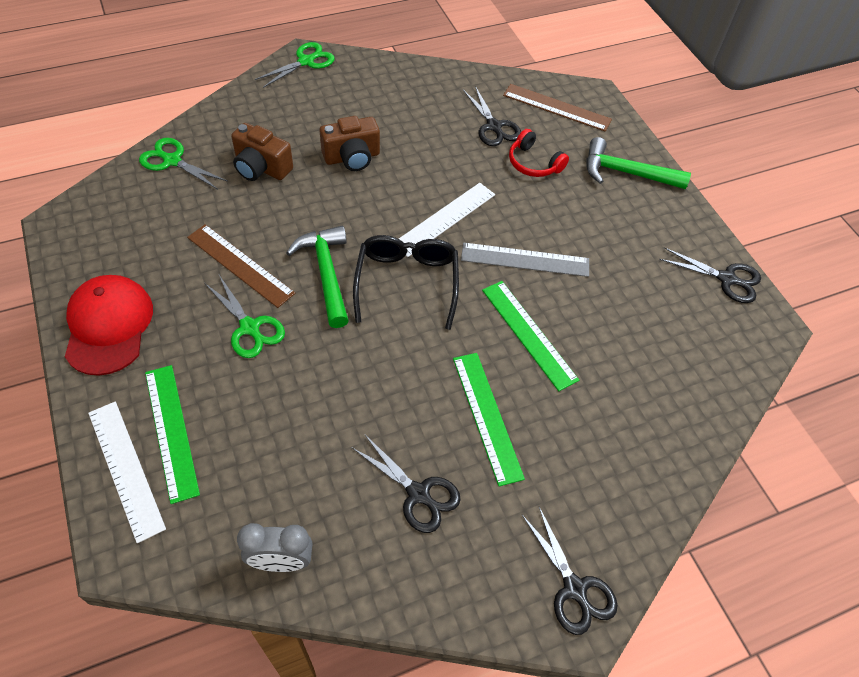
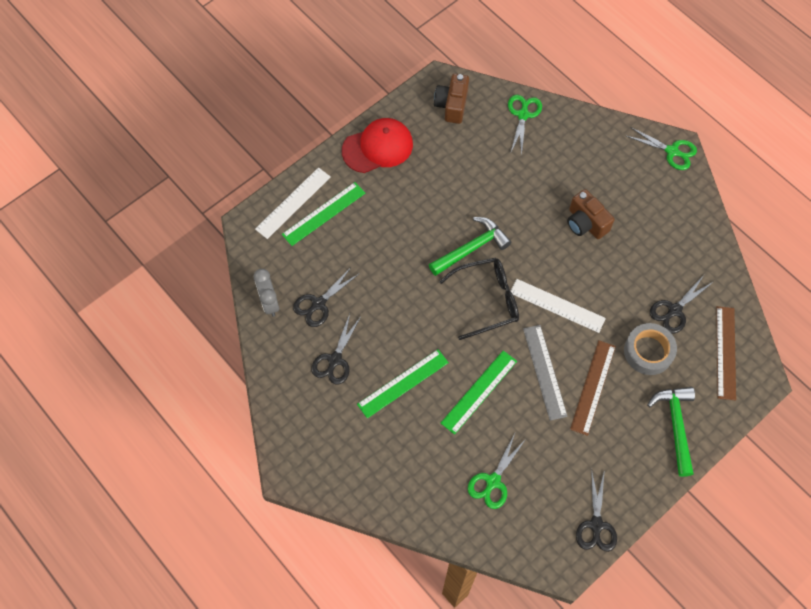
camera: 75 degrees right, 10 degrees up
brown ruler [187,224,295,308] -> brown ruler moved to [570,340,616,436]
green scissors [205,275,285,358] -> green scissors moved to [468,434,526,509]
brown camera [231,123,293,181] -> brown camera moved to [434,74,469,124]
red headphones [509,129,569,177] -> grey tape [624,323,677,375]
black scissors [522,507,618,635] -> black scissors moved to [293,266,360,327]

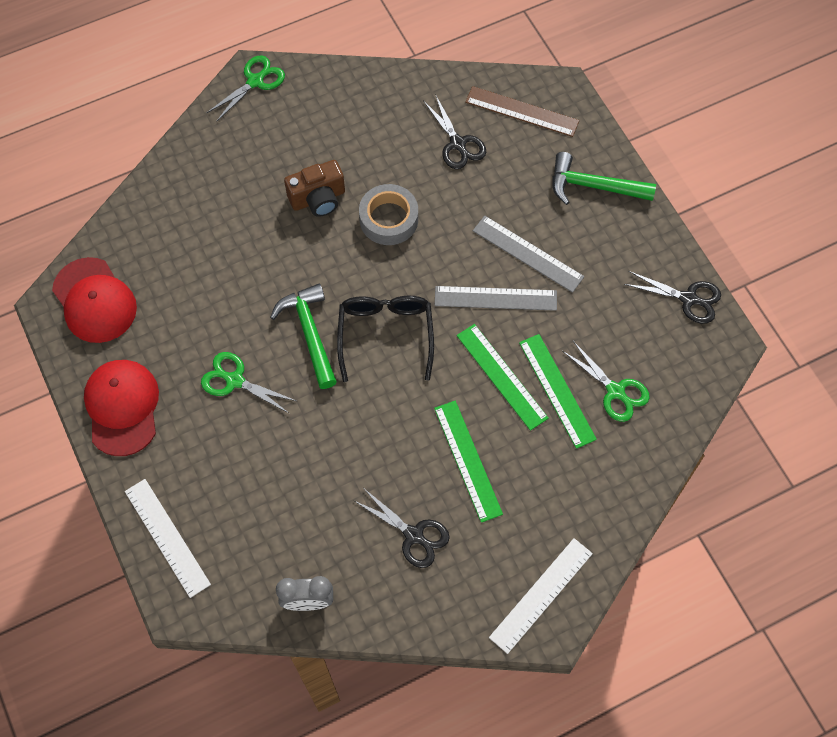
camera: 75 degrees left, 0 degrees up
green ruler [282,182,365,246] -> green ruler moved to [519,334,597,449]
black scissors [293,266,360,327] -> none
brown camera [434,74,469,124] -> red cap [52,257,137,343]
green scissors [508,95,542,156] -> green scissors moved to [201,352,296,414]
white ruler [511,279,606,333] -> white ruler moved to [489,538,593,654]
brown ruler [570,340,616,436] -> grey ruler [473,216,584,293]
grey tape [624,323,677,375] -> grey tape moved to [359,184,418,245]

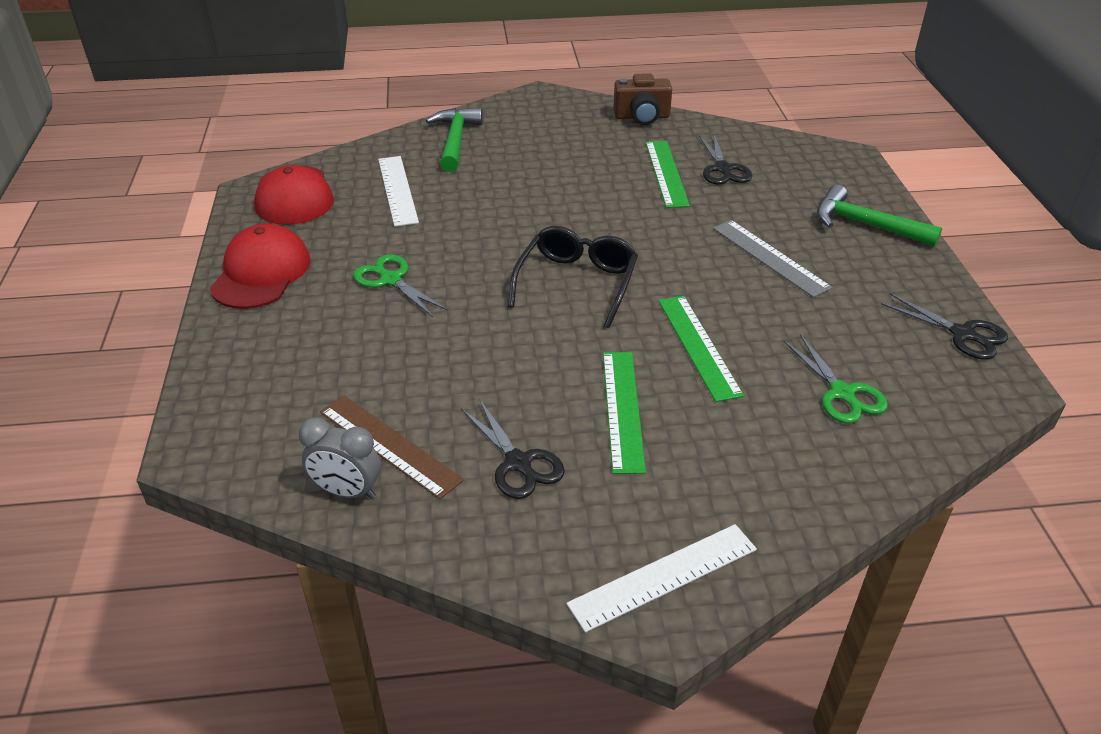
camera: 20 degrees right, 25 degrees down
white ruler [125,479,211,598] -> white ruler moved to [378,156,419,227]
green scissors [207,55,285,122] -> none
green hammer [270,283,337,389] -> green hammer moved to [426,108,483,172]
brown camera [284,160,345,217] -> brown camera moved to [613,73,672,125]
grey tape [359,184,418,245] -> none
grey ruler [435,286,557,311] -> none
brown ruler [465,86,579,137] -> brown ruler moved to [320,395,464,499]
green ruler [519,334,597,449] -> green ruler moved to [645,141,690,208]

